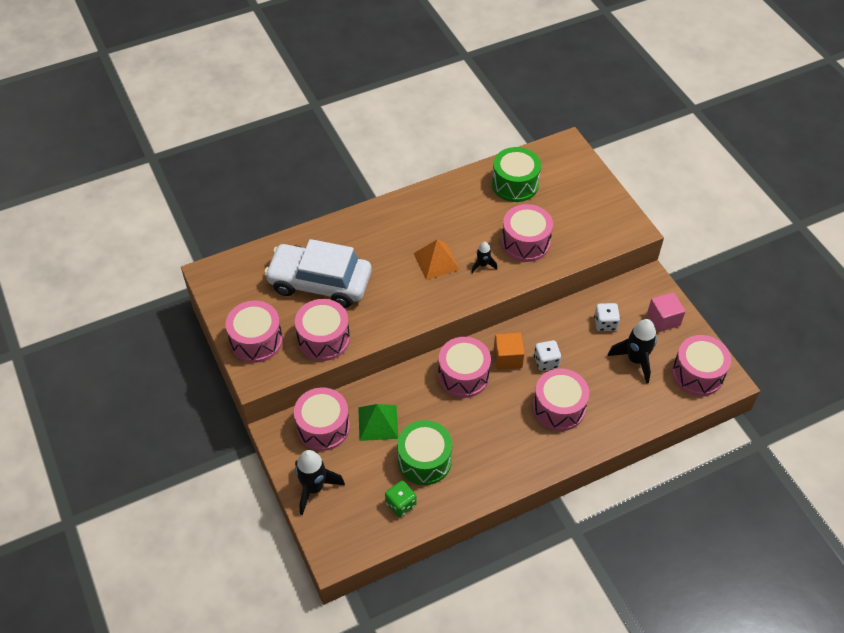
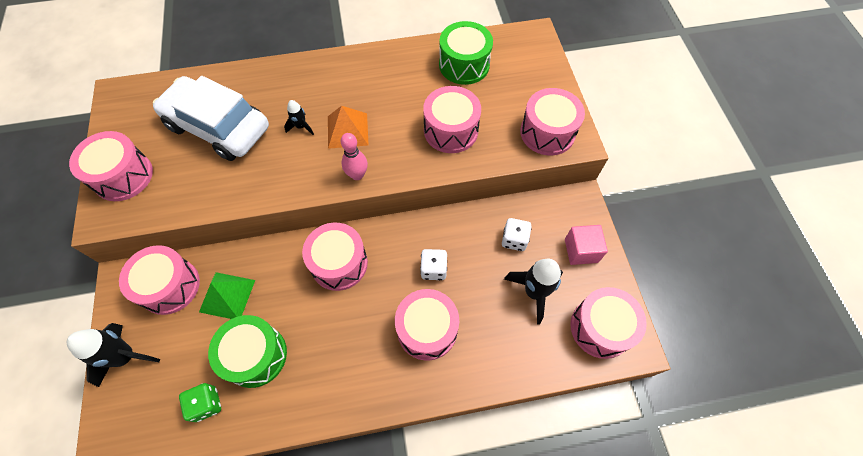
camera: 15 degrees right, 10 degrees up
pink drum [295,299,350,361] -> pink drum moved to [520,88,585,156]
black rocket [472,242,497,273] -> black rocket moved to [284,100,314,135]
orange cube [494,333,525,370] -> none
none -> pink bowling pin [341,133,368,180]

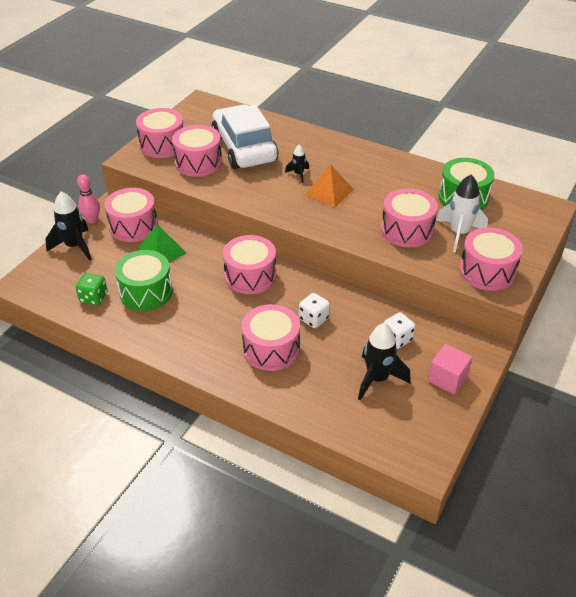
camera: 40 degrees right, 20 degrees down
pink bowling pin [341,133,368,180] -> pink bowling pin moved to [77,174,100,223]
pink drum [570,287,647,359] -> pink drum moved to [172,125,222,177]
none -> white rocket [436,175,488,252]

